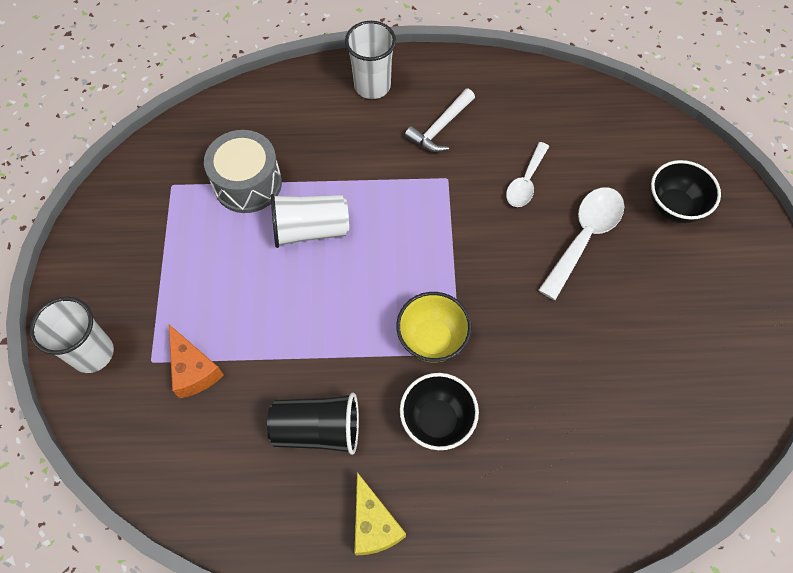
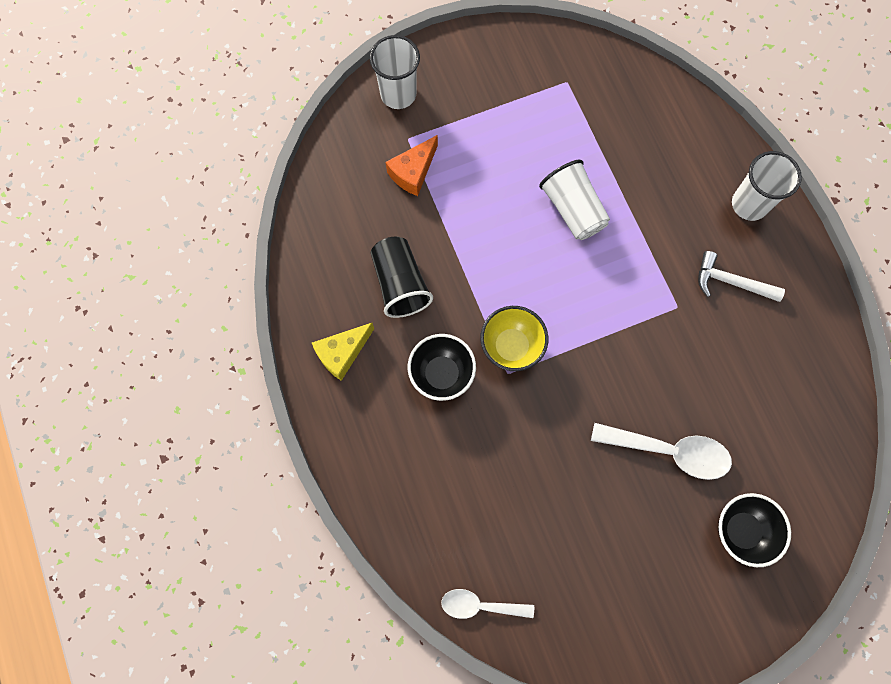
camera: 70 degrees right, 10 degrees up
grey drum [204,130,282,213] -> none
white spoon [506,142,549,207] -> white spoon moved to [441,589,534,619]

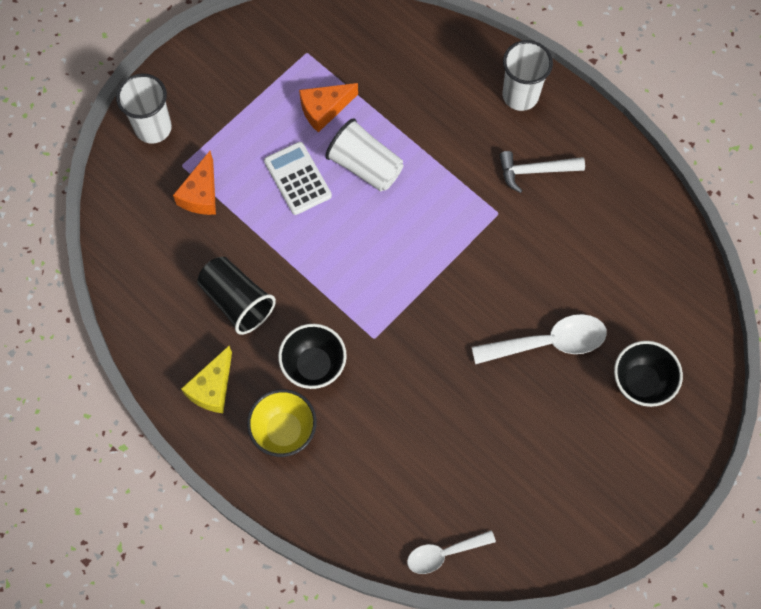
camera: 25 degrees left, 5 degrees down
yellow bowl [480,306,548,371] -> yellow bowl moved to [247,389,317,457]
none -> white calculator [264,142,332,215]
none -> orange cheese [299,83,358,133]

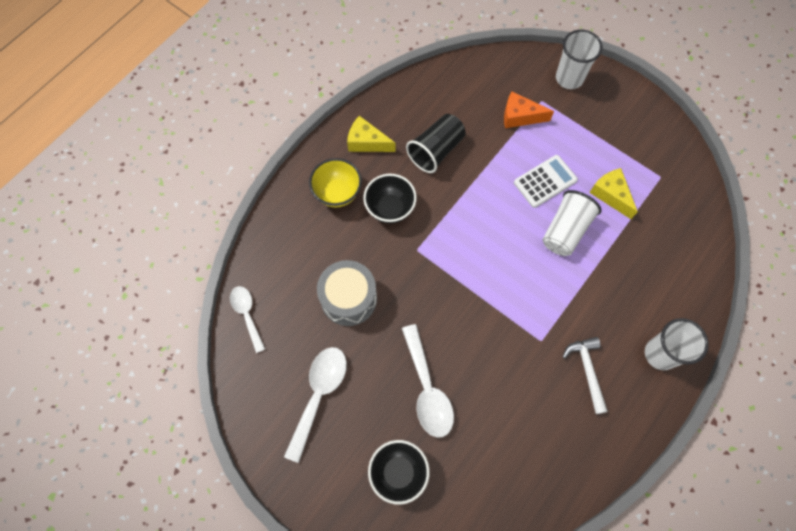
camera: 85 degrees right, 0 degrees up
orange cheese [299,83,358,133] -> yellow cheese [589,168,638,219]
none -> white spoon [284,347,347,463]
none -> grey drum [317,260,377,326]

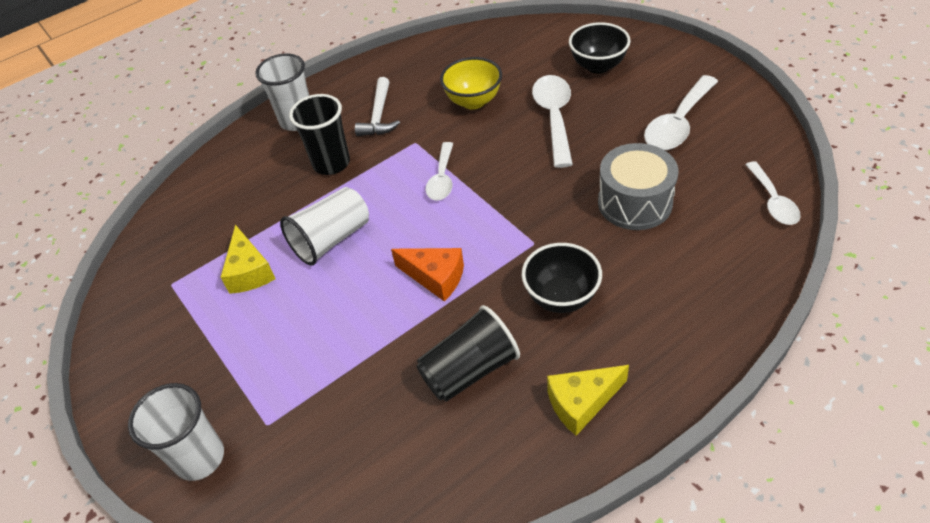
camera: 160 degrees left, 20 degrees down
yellow bowl [309,158,362,207] -> yellow bowl moved to [440,57,502,109]
yellow cheese [347,116,396,152] -> yellow cheese turned 120 degrees clockwise [547,365,629,436]
orange cheese [504,91,554,128] -> orange cheese moved to [391,248,464,301]
white calculator [514,155,578,208] -> none
none -> black cup [289,94,350,175]
none -> white spoon [426,142,453,201]

